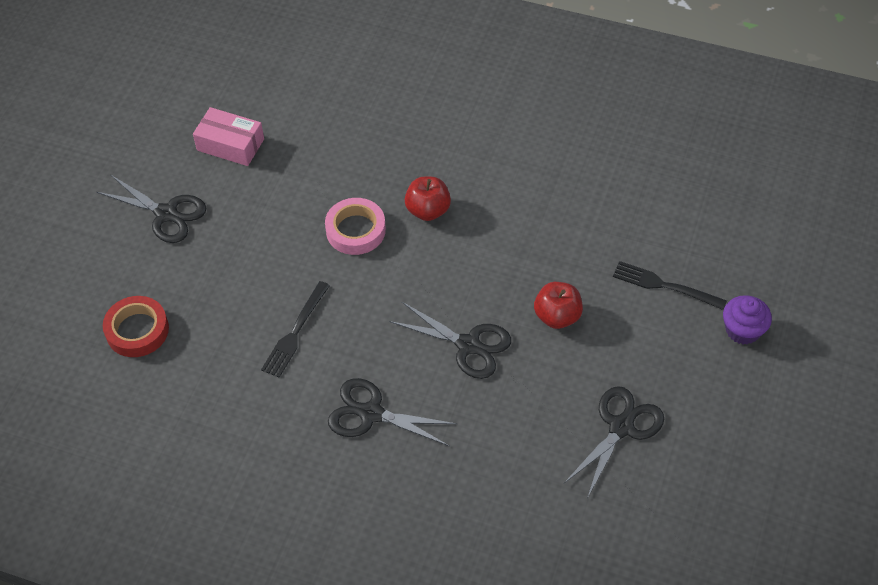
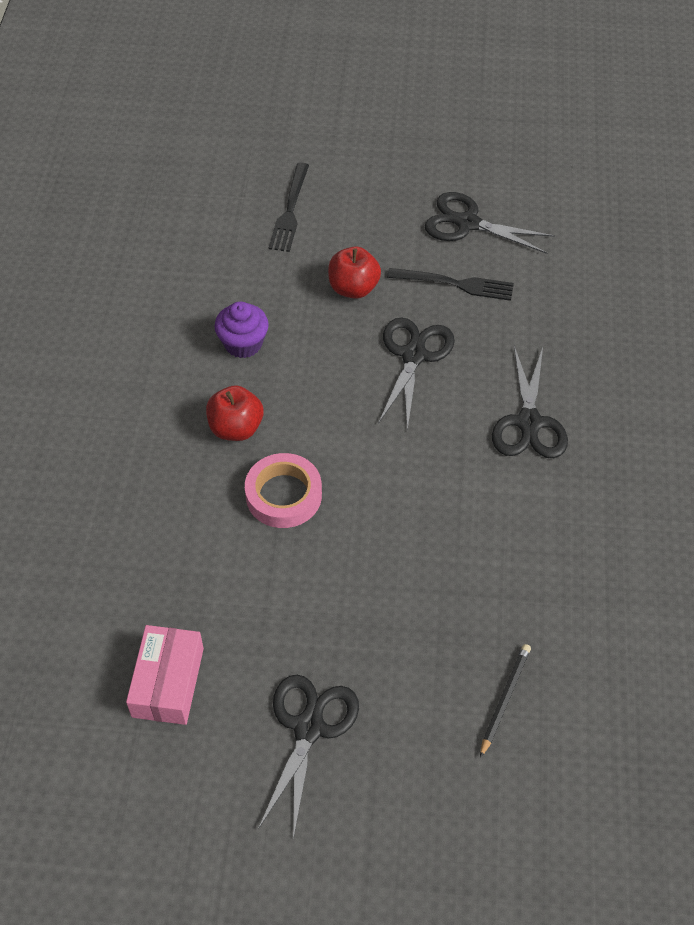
camera: 105 degrees left, 0 degrees up
red tape [103,296,169,357] -> black pencil [480,644,531,758]
black fork [261,281,330,378] -> black fork moved to [387,268,514,301]
purple cupcake [723,295,772,345] -> purple cupcake moved to [214,301,269,358]

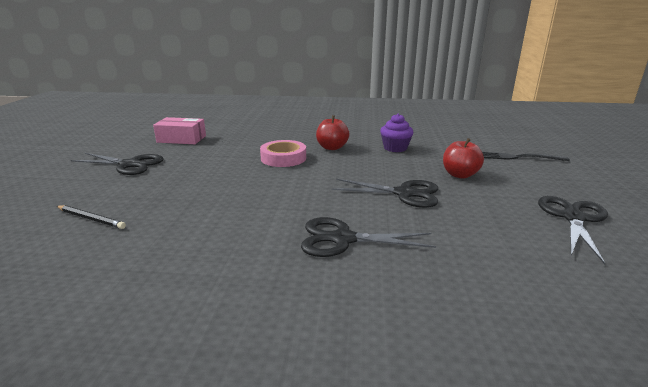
camera: 90 degrees right, 30 degrees down
black fork [387,268,514,301] -> none

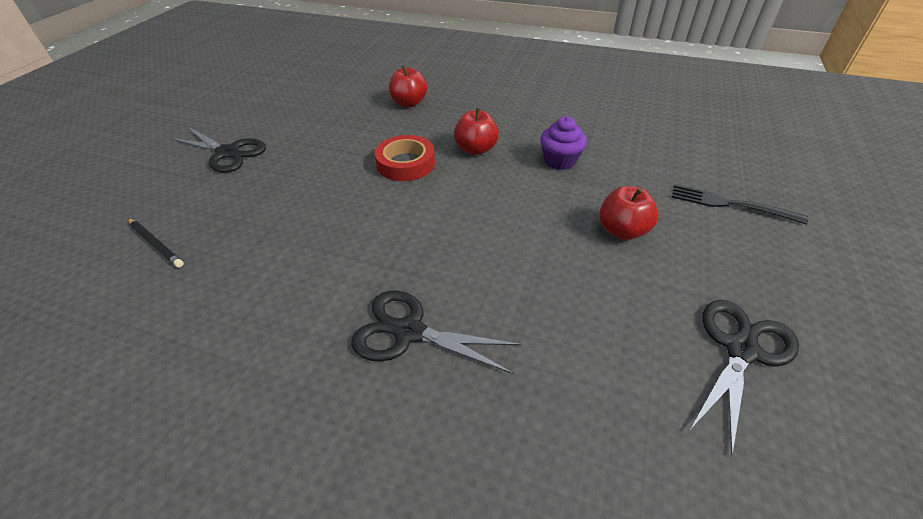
camera: 15 degrees right, 20 degrees up
pink box [153,117,206,144] -> none
pink tape [260,140,306,167] -> red tape [375,135,435,181]
black scissors [331,179,438,208] -> none
none -> red apple [389,65,428,107]

